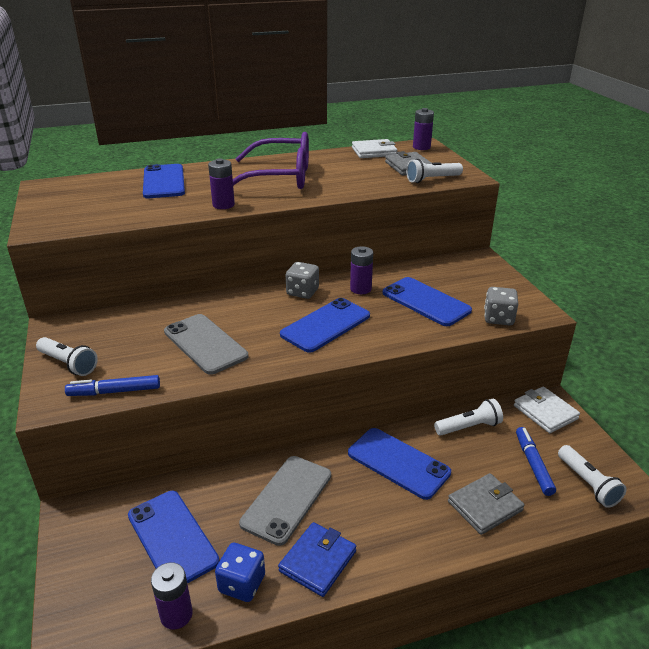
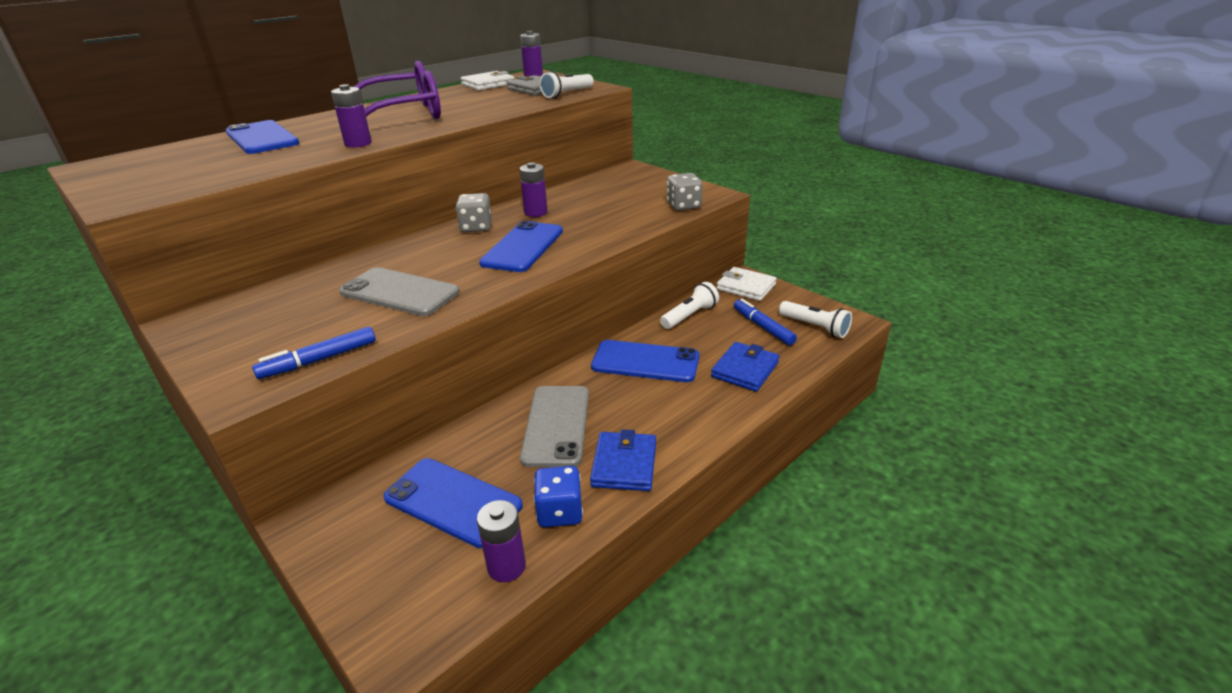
camera: 25 degrees left, 0 degrees up
white flashlight [36,337,98,376] -> none
blue phone [383,277,472,326] -> none
grey wallet [448,473,525,535] -> blue wallet [711,342,780,392]

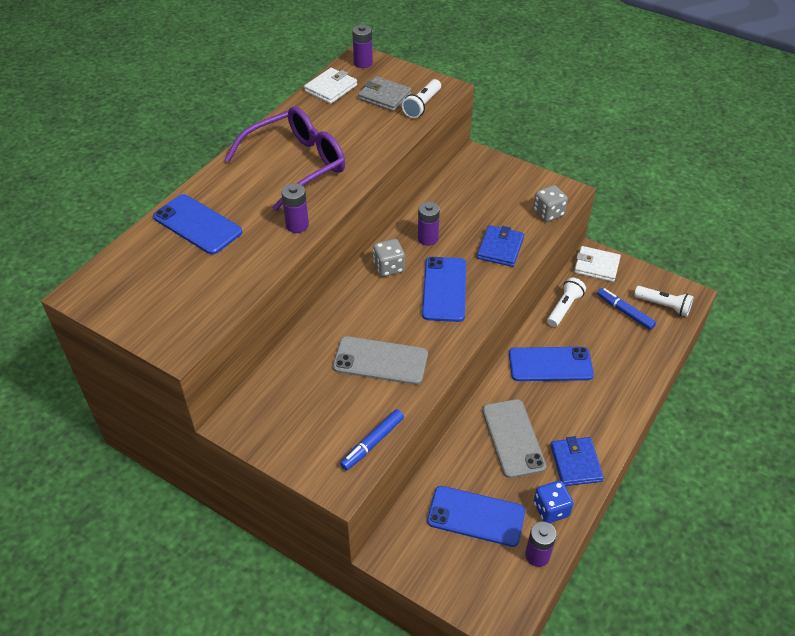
camera: 15 degrees left, 15 degrees up
blue wallet [711,342,780,392] -> blue wallet moved to [477,225,524,267]

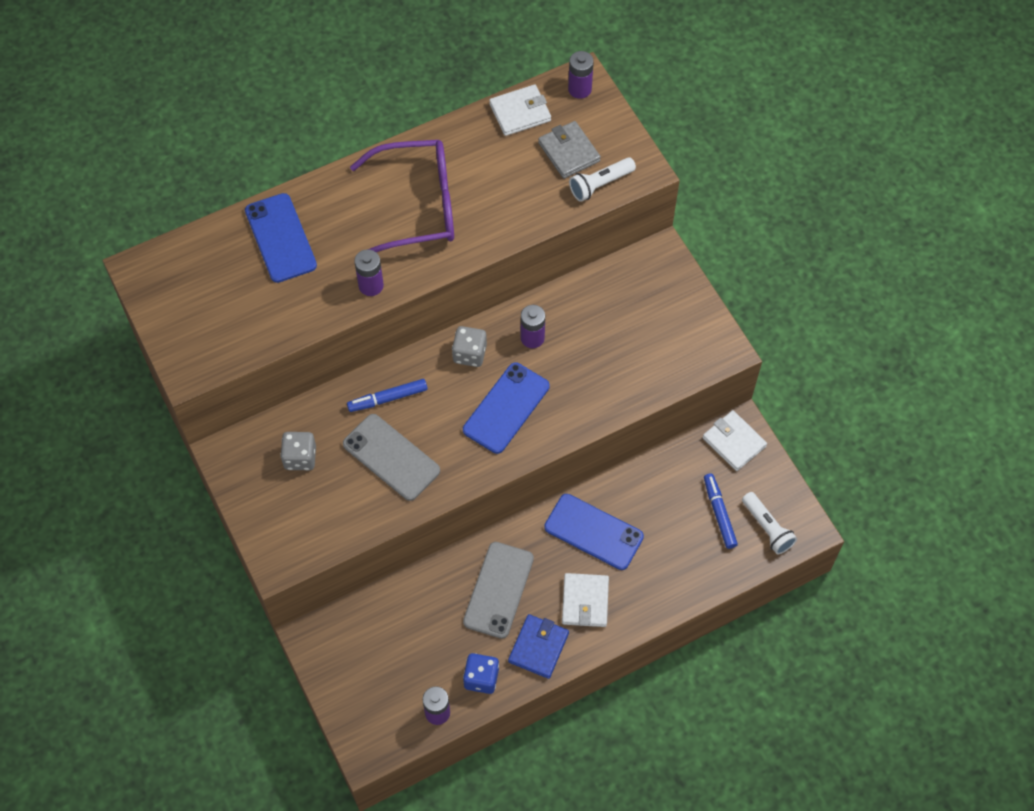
camera: 30 degrees right, 15 degrees up
blue marker [340,409,404,471] -> blue marker moved to [347,379,428,412]
blue phone [427,486,525,547] -> none
blue wallet [477,225,524,267] -> none
grey dice [533,185,568,222] -> grey dice moved to [280,432,316,470]
white flashlight [547,278,586,327] -> none
none -> white wallet [562,573,609,627]

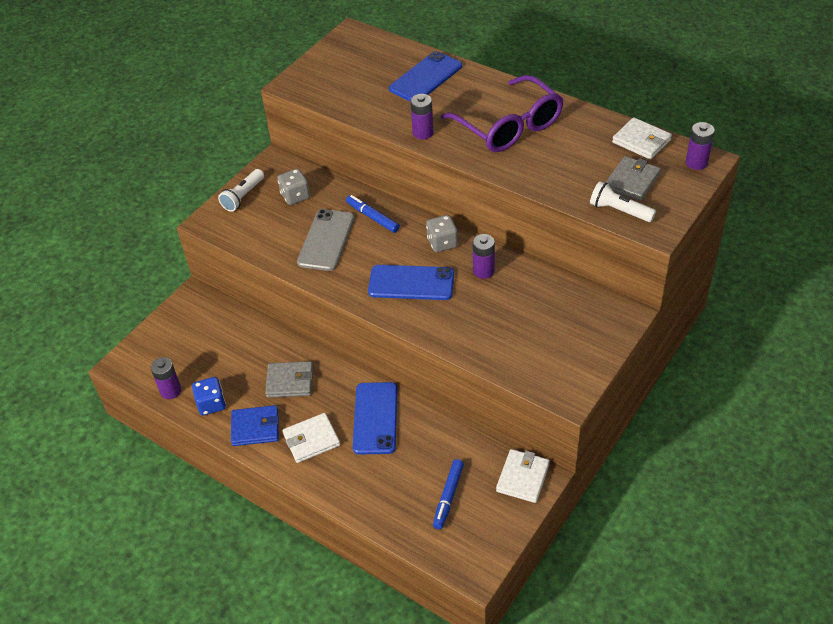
camera: 65 degrees right, 15 degrees down
grey phone [463,542,534,639] -> grey wallet [265,361,313,398]
blue marker [704,473,738,549] -> blue marker turned 150 degrees clockwise [433,459,464,529]
white flashlight [742,492,797,554] -> white flashlight moved to [218,169,264,212]

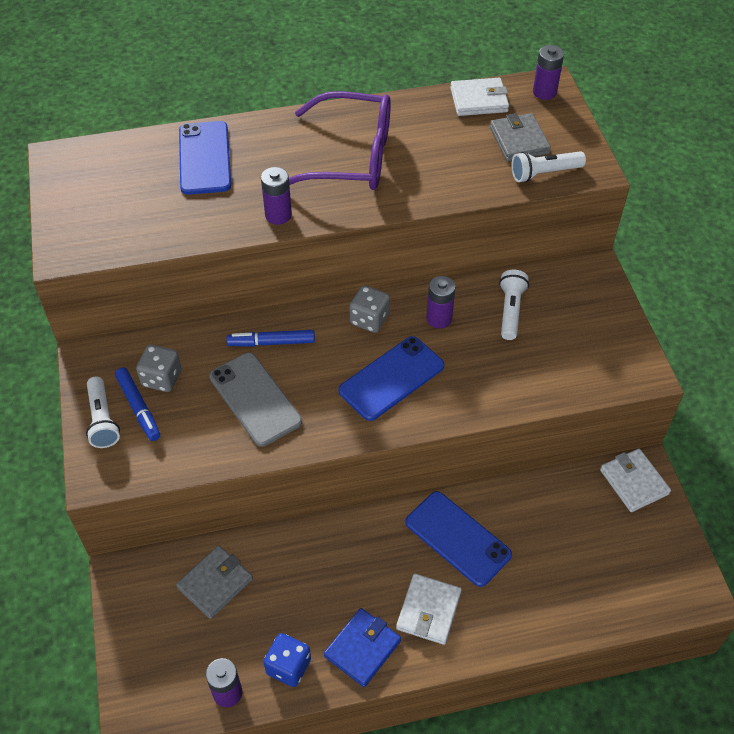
camera: 50 degrees left, 5 degrees up
grey wallet [265,361,313,398] -> grey wallet moved to [176,545,253,619]
blue marker [433,459,464,529] -> blue marker moved to [115,368,160,441]
none -> white flashlight [499,270,529,340]

